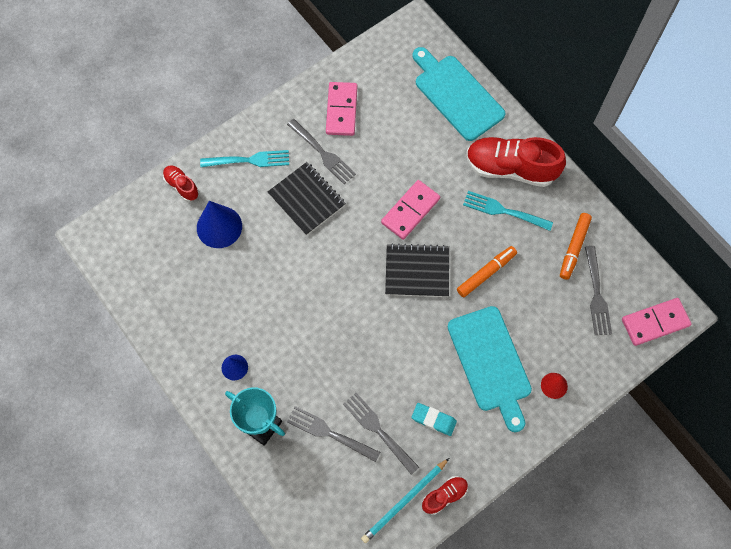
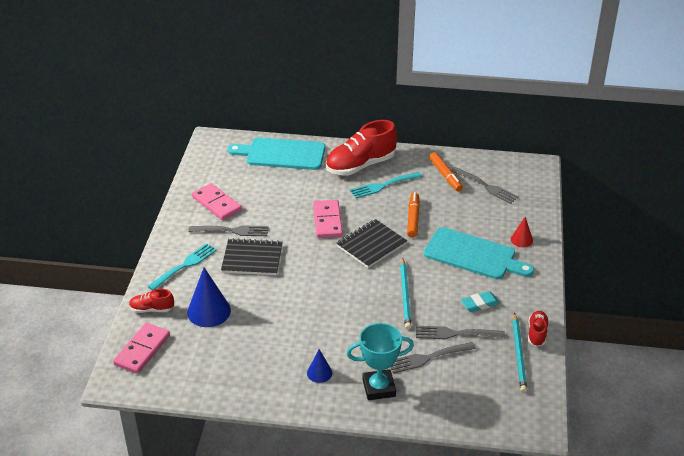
camera: 45 degrees left, 30 degrees down
pink domino [622,298,691,346] -> pink domino moved to [113,323,170,374]
none -> turquoise pencil [400,258,411,330]

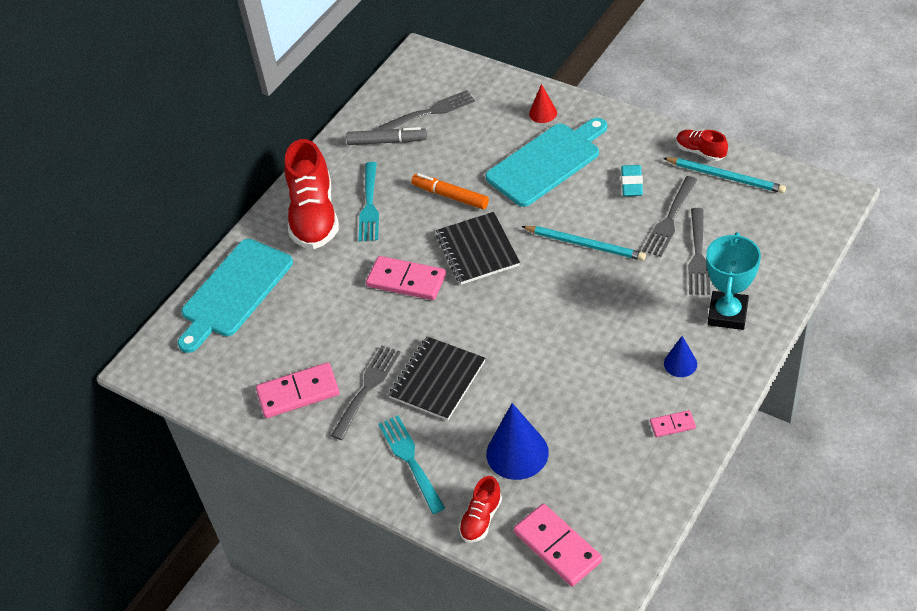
camera: 60 degrees left, 10 degrees up
orange marker [429,152,463,192] -> grey marker [346,127,427,145]
none -> pink domino [650,410,696,437]

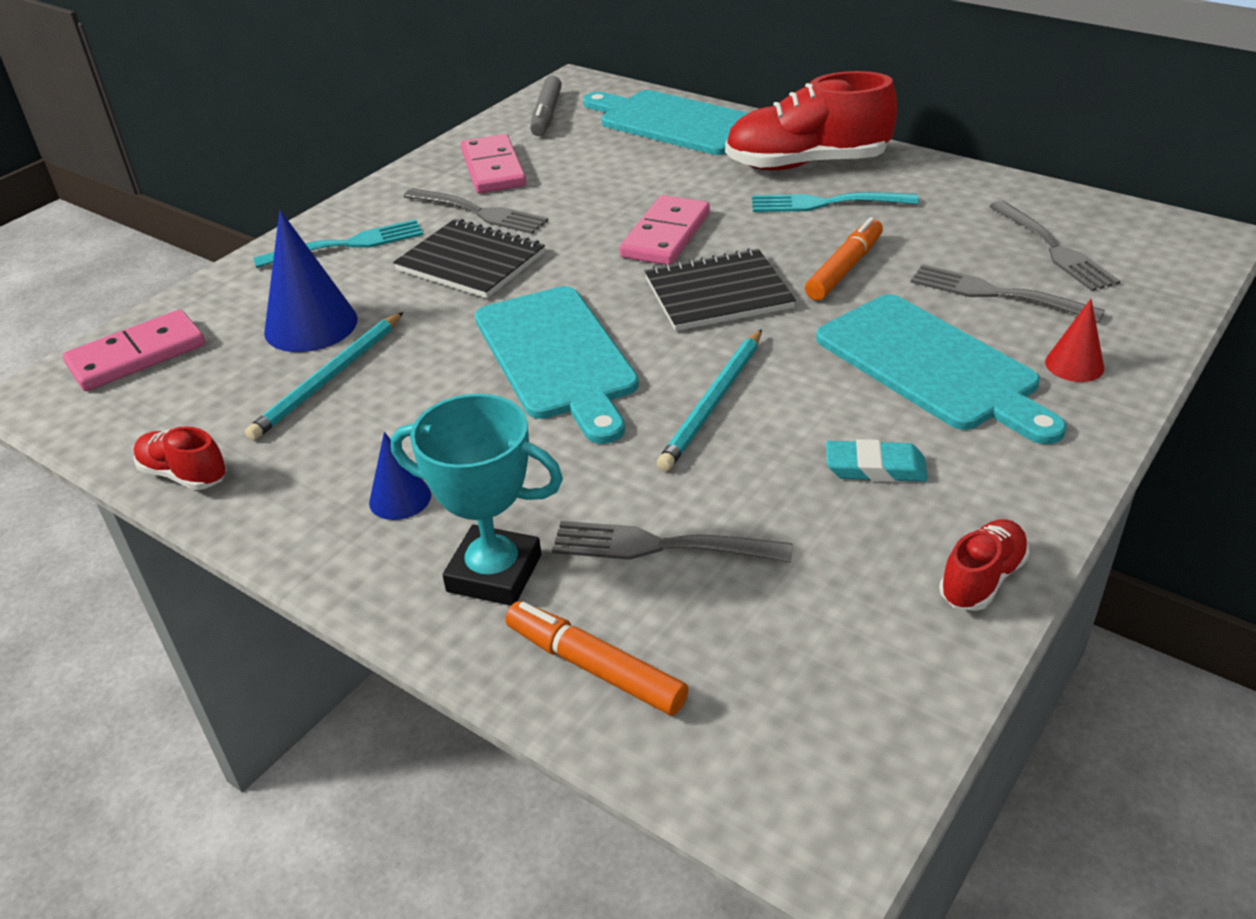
camera: 90 degrees right, 10 degrees down
grey marker [346,127,427,145] -> grey marker moved to [530,75,562,136]
red shoe [459,476,502,543] -> red shoe moved to [134,427,227,490]
grey fork [642,176,697,257] -> grey fork moved to [910,264,1105,322]
pink domino [650,410,696,437] -> none
turquoise pencil [663,157,786,193] -> turquoise pencil moved to [245,312,403,440]
none -> turquoise cutting board [475,286,639,444]
none -> orange marker [505,601,688,716]

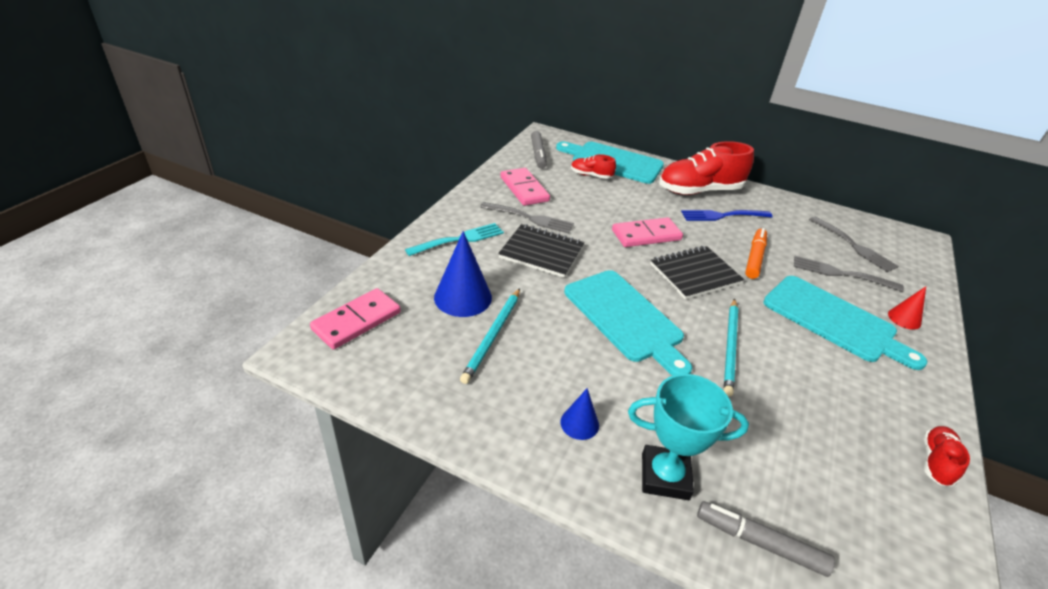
camera: 15 degrees left, 0 degrees up
red shoe [134,427,227,490] -> red shoe moved to [571,154,616,179]
orange marker [505,601,688,716] -> grey marker [697,501,835,577]
grey fork [552,521,793,563] -> none
pink domino [620,195,710,265] -> pink domino turned 60 degrees clockwise [612,217,683,247]
turquoise fork [752,192,919,212] -> blue fork [681,210,772,221]
turquoise eraser [826,439,928,482] -> none

